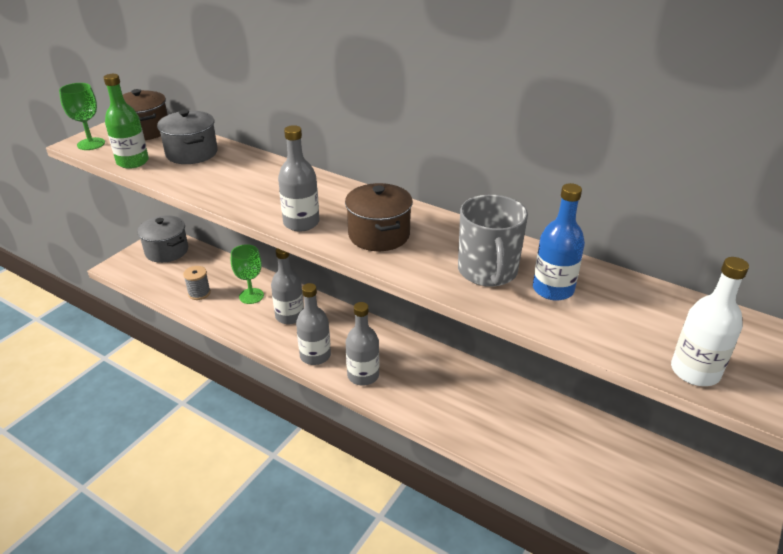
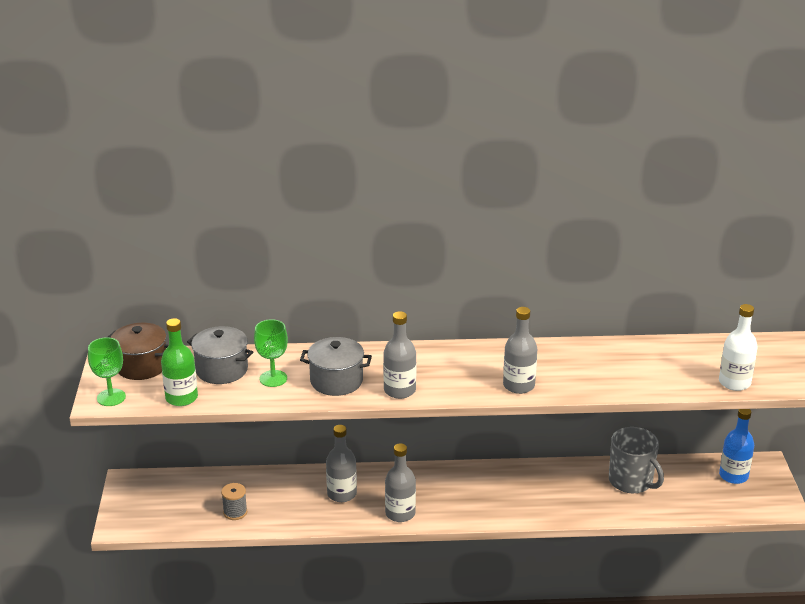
camera: 35 degrees left, 5 degrees down
grey pot [137,215,188,263] -> grey pot moved to [300,337,372,396]
green goblet [231,244,264,304] -> green goblet moved to [254,319,288,387]
brown pot [345,183,413,251] -> none
grey bottle [346,302,379,385] -> grey bottle moved to [503,307,537,394]
grey mug [458,195,528,287] -> grey mug moved to [609,427,664,493]
blue bottle [533,183,585,301] -> blue bottle moved to [719,409,754,484]

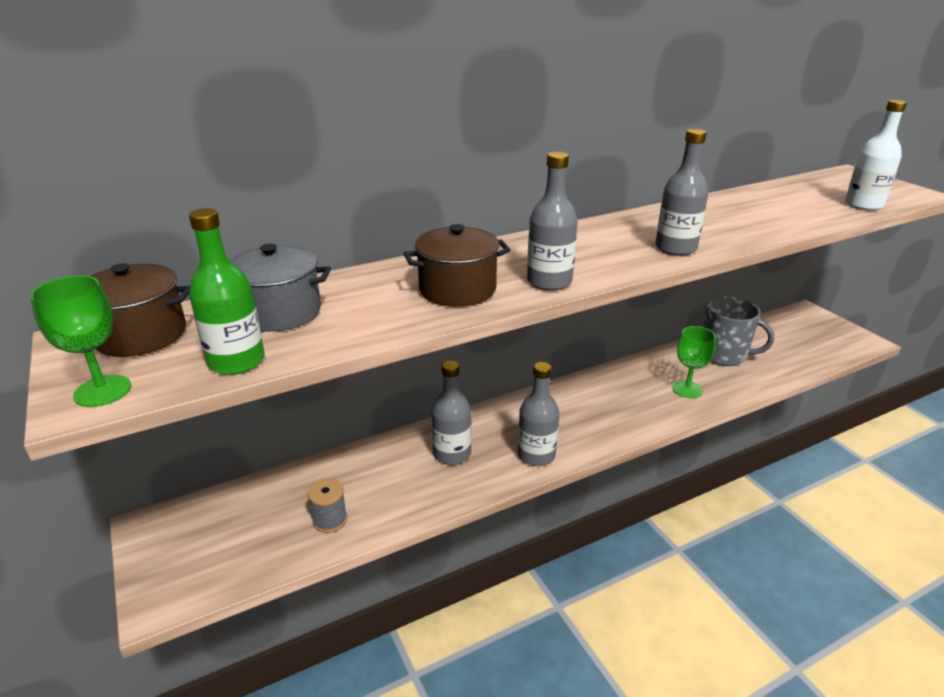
camera: 25 degrees left, 0 degrees up
green goblet [254,319,288,387] -> green goblet moved to [672,326,716,398]
grey pot [300,337,372,396] -> brown pot [403,224,510,307]
blue bottle [719,409,754,484] -> none

